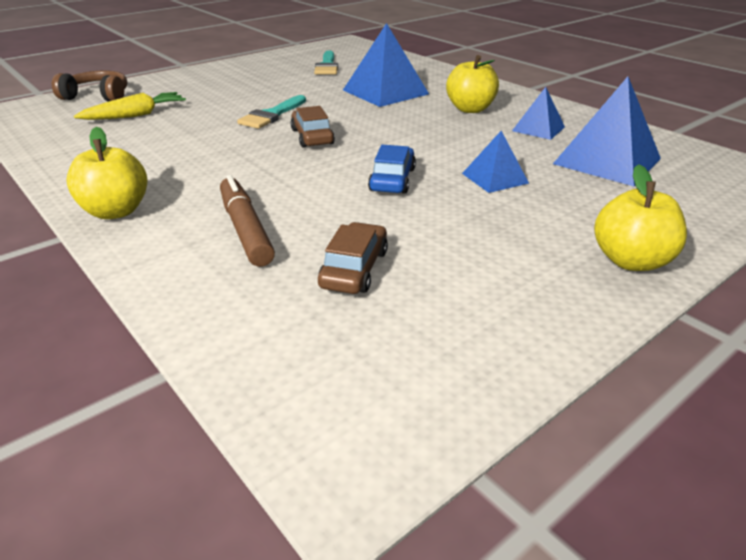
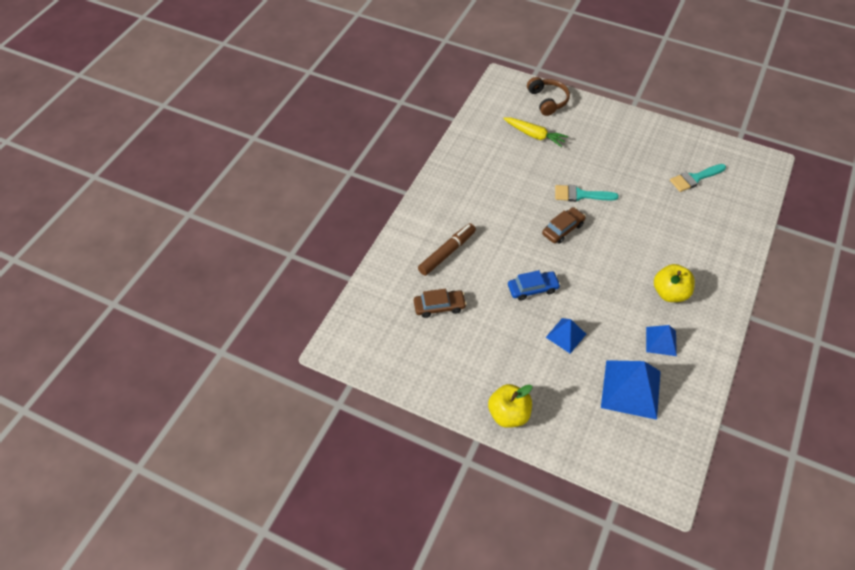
camera: 65 degrees right, 20 degrees up
yellow apple [66,127,147,219] -> none
blue pyramid [343,23,429,107] -> none

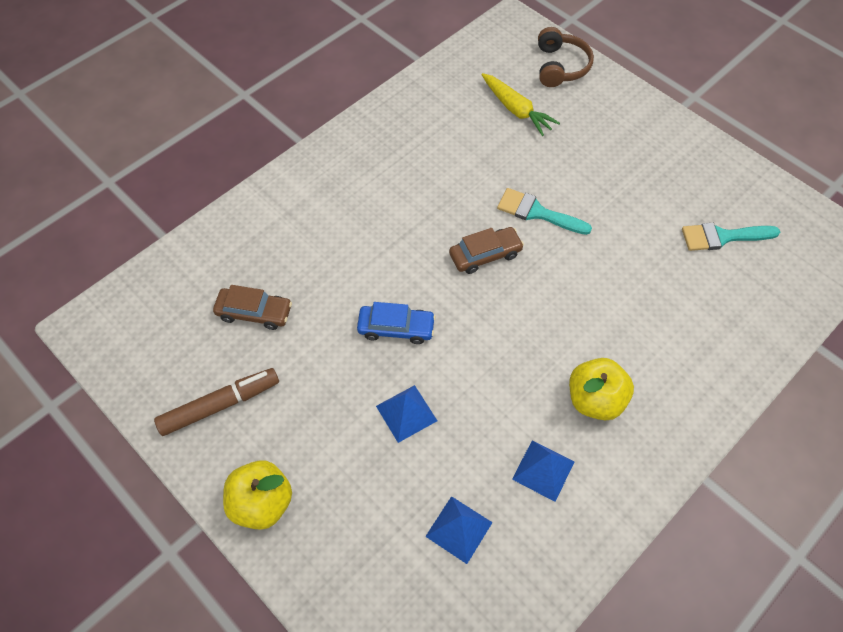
camera: 20 degrees right, 5 degrees up
brown marker [418,223,476,276] -> brown marker moved to [154,368,279,436]
blue pyramid [601,360,661,420] -> blue pyramid [425,496,493,564], size x0.56

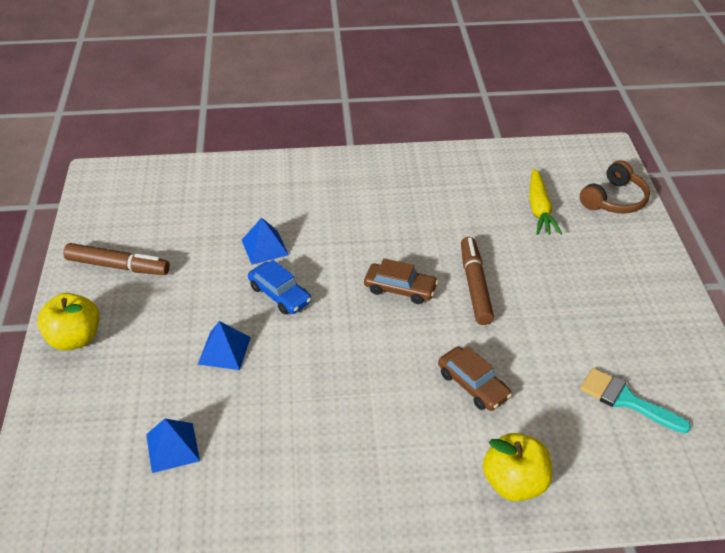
camera: 40 degrees right, 15 degrees down
brown car [213,285,292,330] -> brown car moved to [438,346,512,411]
turquoise brush [497,188,592,235] -> brown marker [461,237,494,325]
blue pyramid [512,440,574,502] -> blue pyramid moved to [242,217,289,265]
yellow apple [569,358,634,420] -> yellow apple moved to [483,433,552,501]

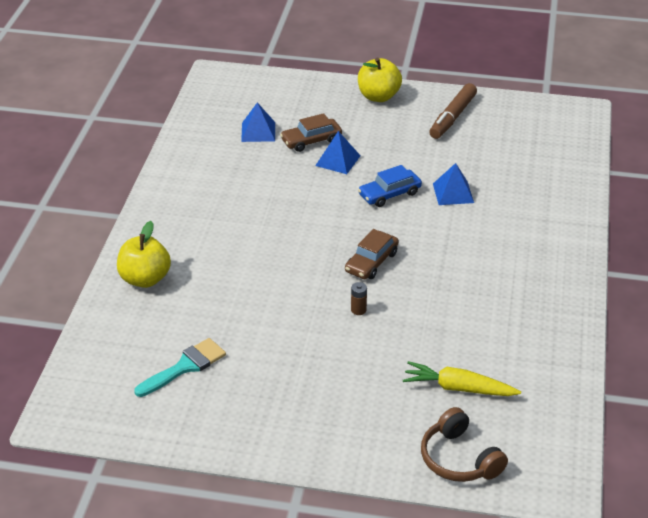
camera: 105 degrees right, 5 degrees down
brown car [438,346,512,411] -> brown car moved to [280,113,342,152]
brown marker [461,237,494,325] -> brown battery [351,282,367,315]

